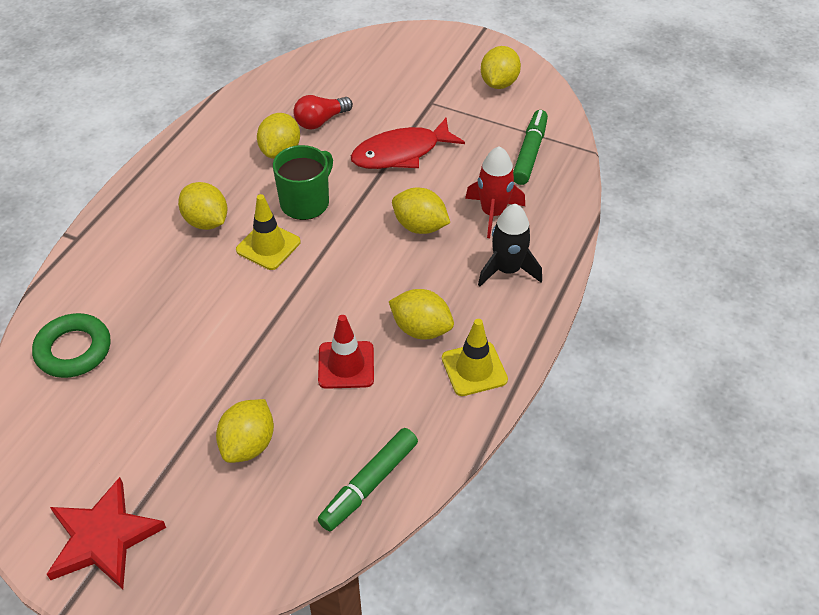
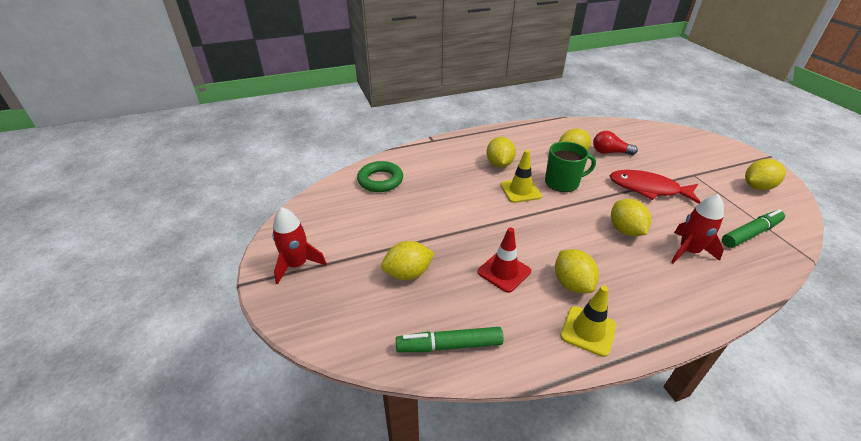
camera: 45 degrees right, 10 degrees down
red star [47,477,166,589] -> red rocket [272,207,327,284]
black rocket [478,204,542,287] -> none

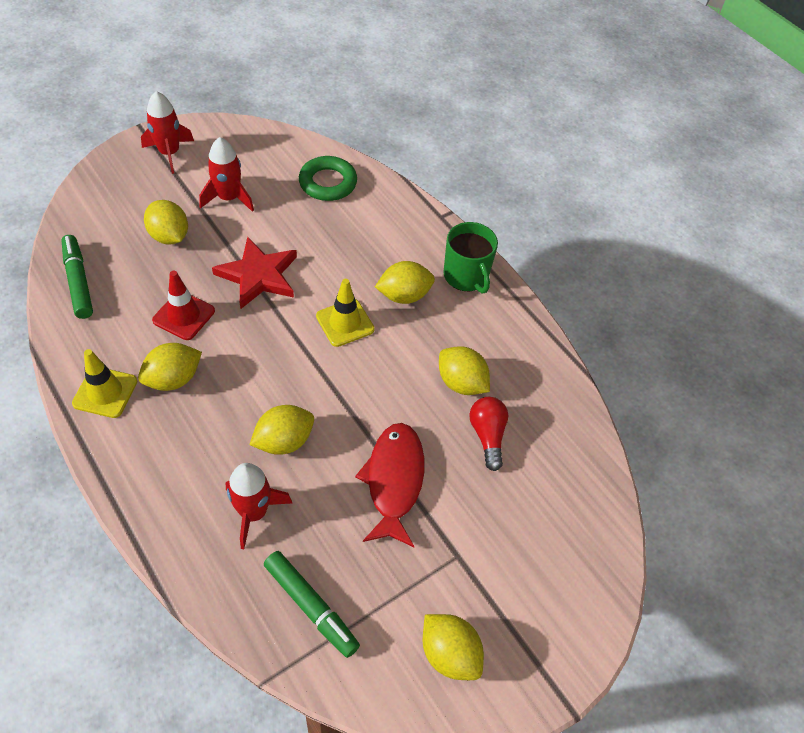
camera: 70 degrees right, 15 degrees up
green mug [545,141,596,192] -> green mug moved to [444,222,498,294]
none -> red rocket [199,137,254,212]
none -> red star [212,237,297,309]

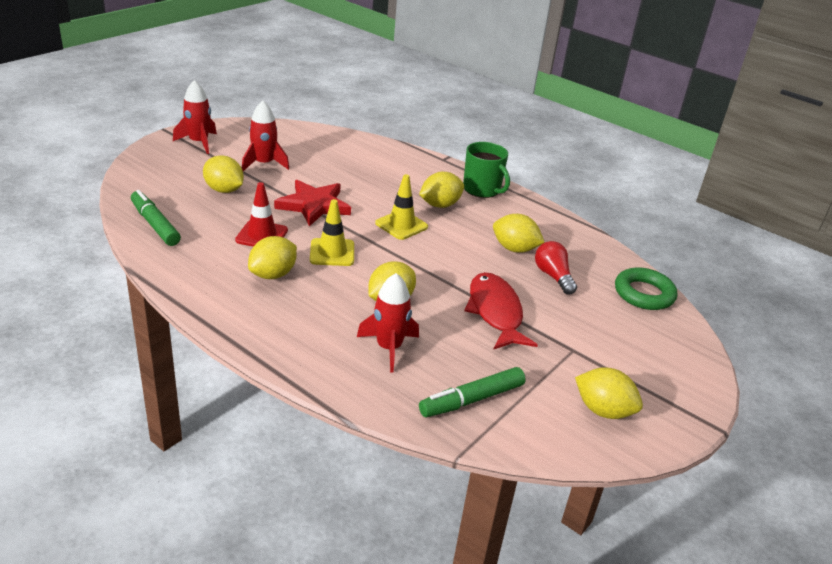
camera: 15 degrees left, 20 degrees down
yellow traffic cone [72,349,137,418] -> yellow traffic cone moved to [310,199,354,266]
green marker [264,551,360,658] -> green marker turned 120 degrees clockwise [419,367,526,417]
green ring [299,156,357,201] -> green ring moved to [615,267,677,310]

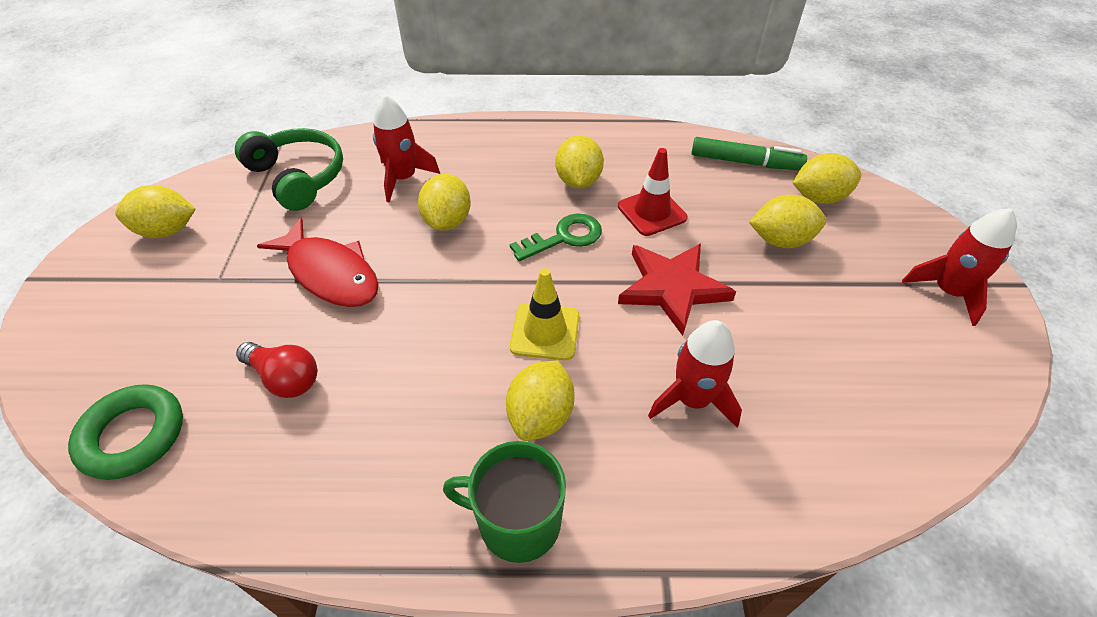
camera: 145 degrees right, 15 degrees up
red rocket [242,101,289,171] -> red rocket moved to [648,320,742,427]
yellow traffic cone [310,199,354,266] -> green key [510,213,602,261]
green marker [419,367,526,417] -> green headphones [235,128,343,211]
yellow lemon [493,214,545,253] -> yellow lemon moved to [793,153,861,204]

